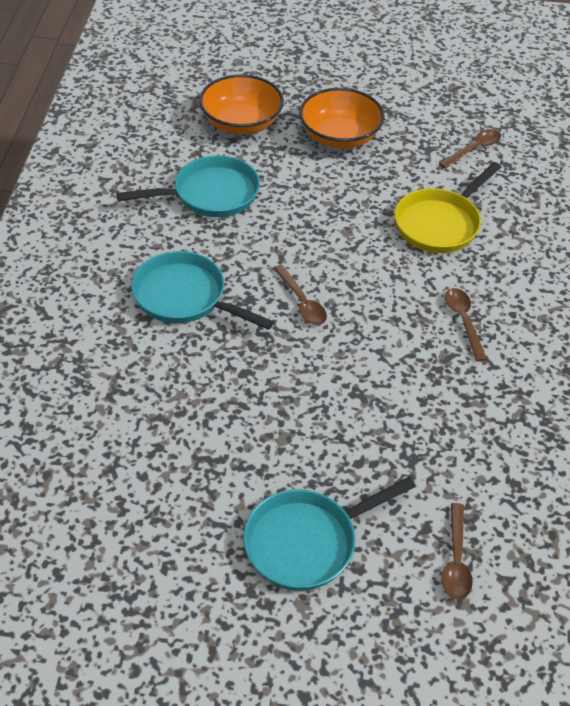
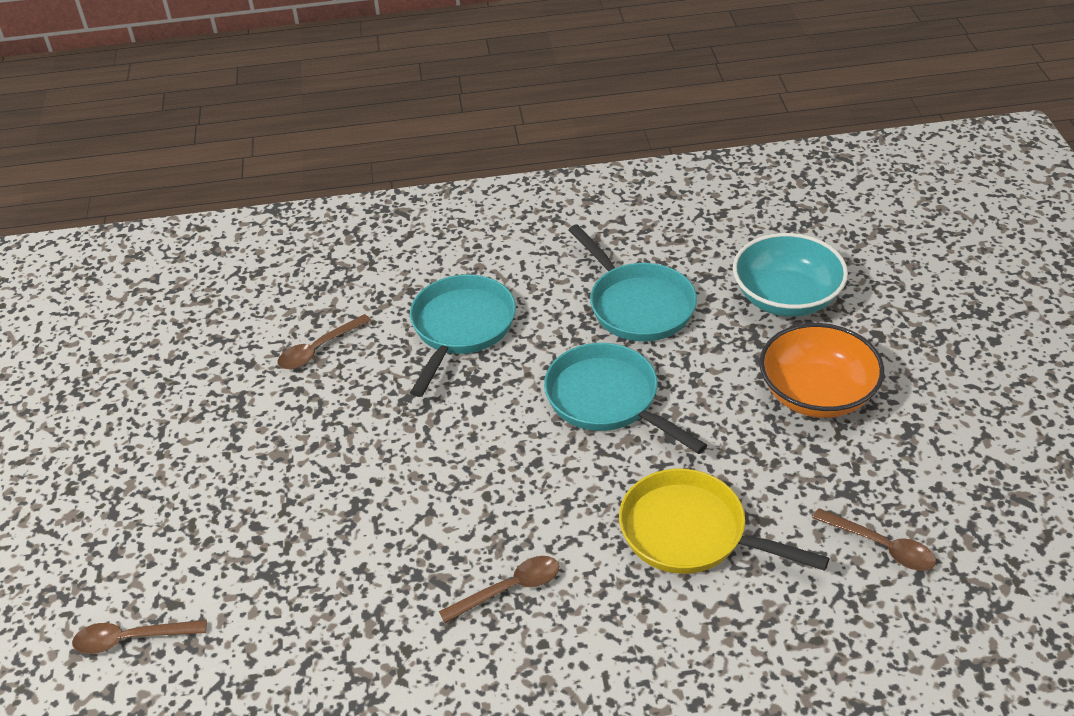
camera: 80 degrees right, 5 degrees down
orange bowl [199,74,284,135] -> turquoise bowl [733,233,848,317]
turquoise pan [243,477,416,591] -> turquoise pan moved to [544,343,707,454]
brown spoon [273,265,327,325] -> brown spoon moved to [278,314,371,369]

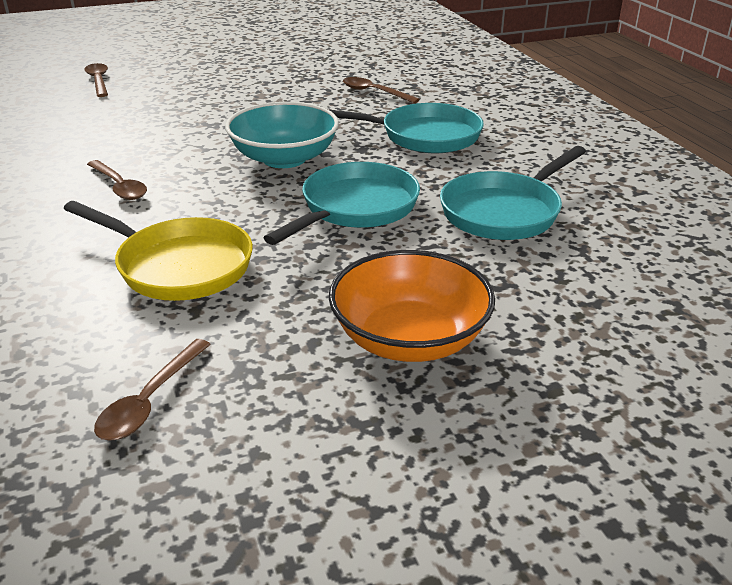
camera: 75 degrees right, 10 degrees down
yellow pan [619,469,830,574] -> yellow pan turned 105 degrees clockwise [63,201,253,301]
turquoise bowl [733,233,848,317] -> turquoise bowl moved to [225,102,339,168]

